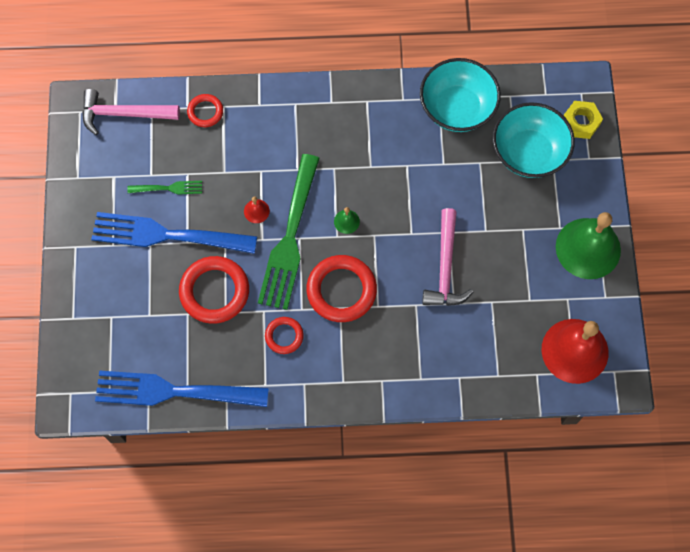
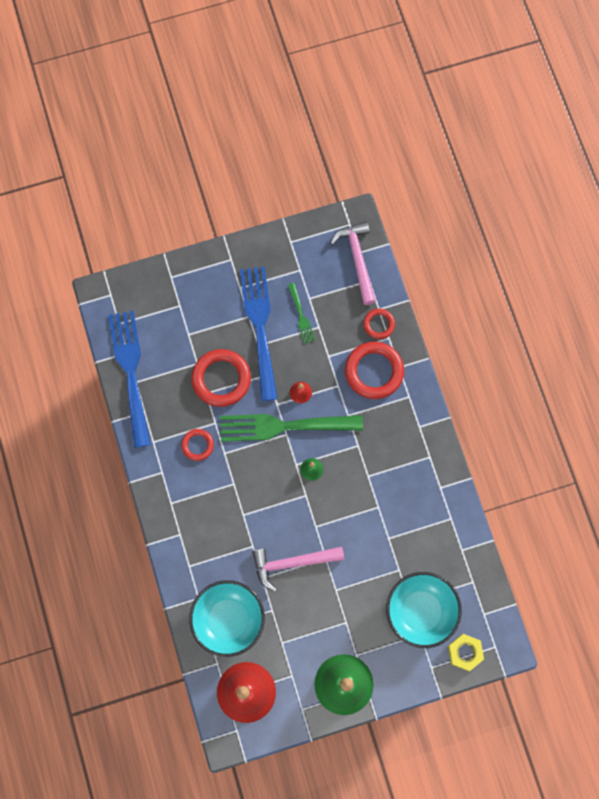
camera: 75 degrees right, 5 degrees up
red ring [306,255,377,322] -> red ring moved to [345,342,404,399]
turquoise bowl [420,58,501,132] -> turquoise bowl moved to [189,580,265,657]

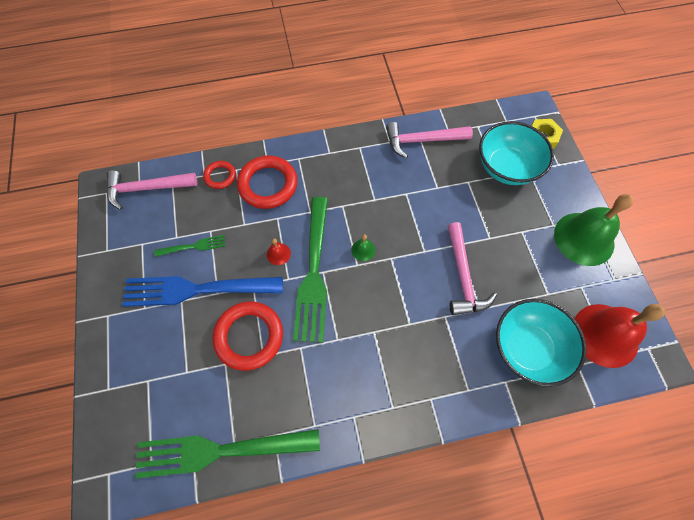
camera: 85 degrees left, 10 degrees down
blue fork [108,311,151,448] -> green fork [135,429,320,479]
red ring [181,429,214,461] -> none
none -> pink hammer [386,122,473,159]

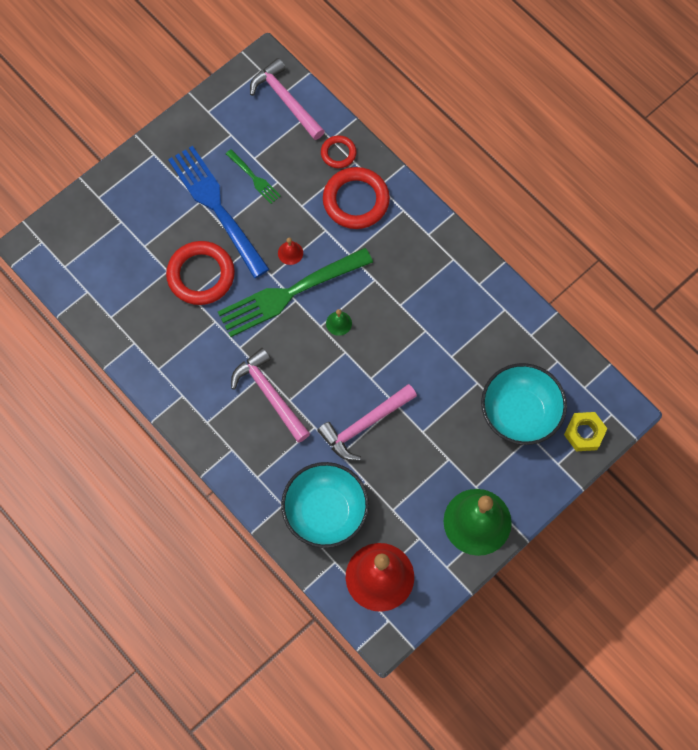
camera: 60 degrees right, 5 degrees up
green fork [135,429,320,479] -> none
pink hammer [386,122,473,159] -> pink hammer moved to [231,348,310,443]

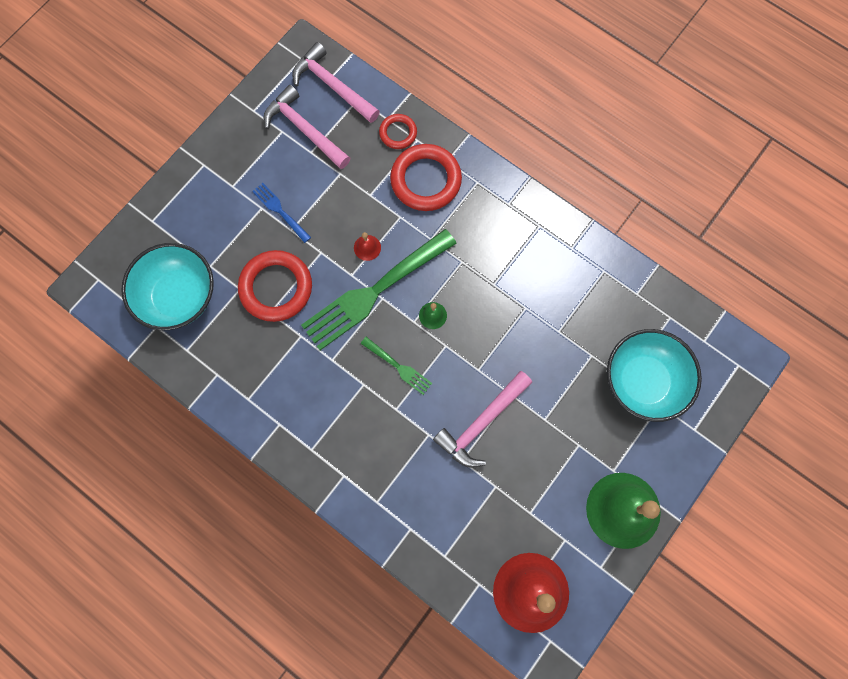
camera: 10 degrees left, 5 degrees up
blue fork [168,146,270,278] -> blue fork [252,183,311,243], size x0.46
green fork [226,149,281,204] -> green fork moved to [360,337,432,395]
pink hammer [231,348,310,443] -> pink hammer moved to [264,85,350,169]
turquoise bowl [281,462,369,548] -> turquoise bowl moved to [121,243,214,330]
yellow nut [564,412,608,451] -> none

